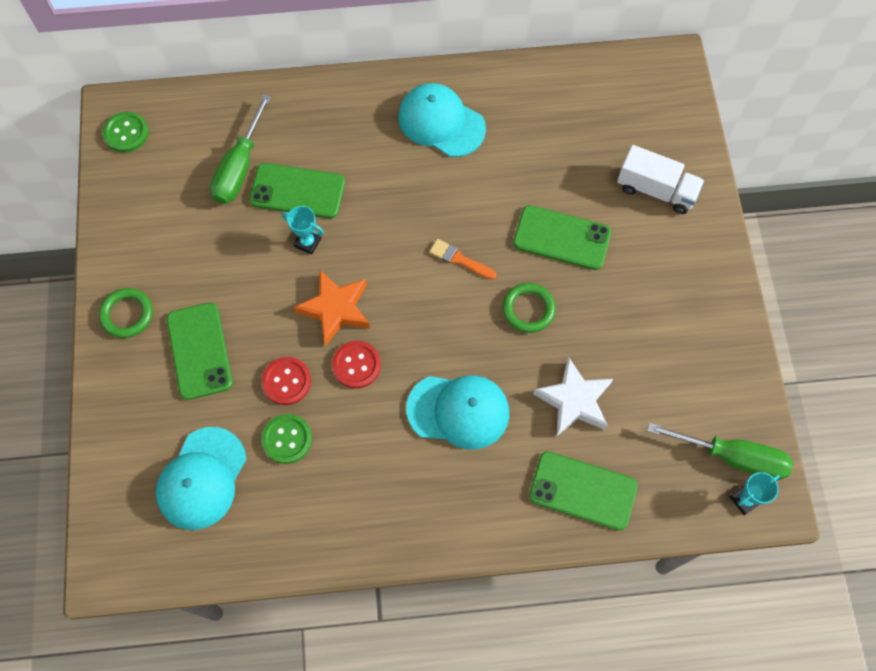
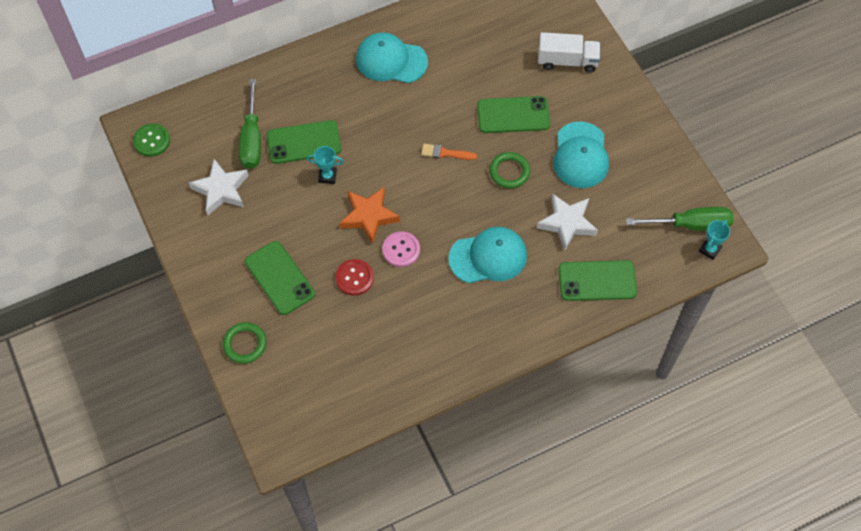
camera: 20 degrees left, 5 degrees down
green ring [99,288,153,338] -> green ring moved to [223,322,267,364]
turquoise cap [156,427,246,530] -> turquoise cap moved to [553,121,609,188]
green button [261,414,312,464] -> none
red button [332,341,381,389] -> pink button [382,231,420,267]
none -> white star [189,159,249,215]

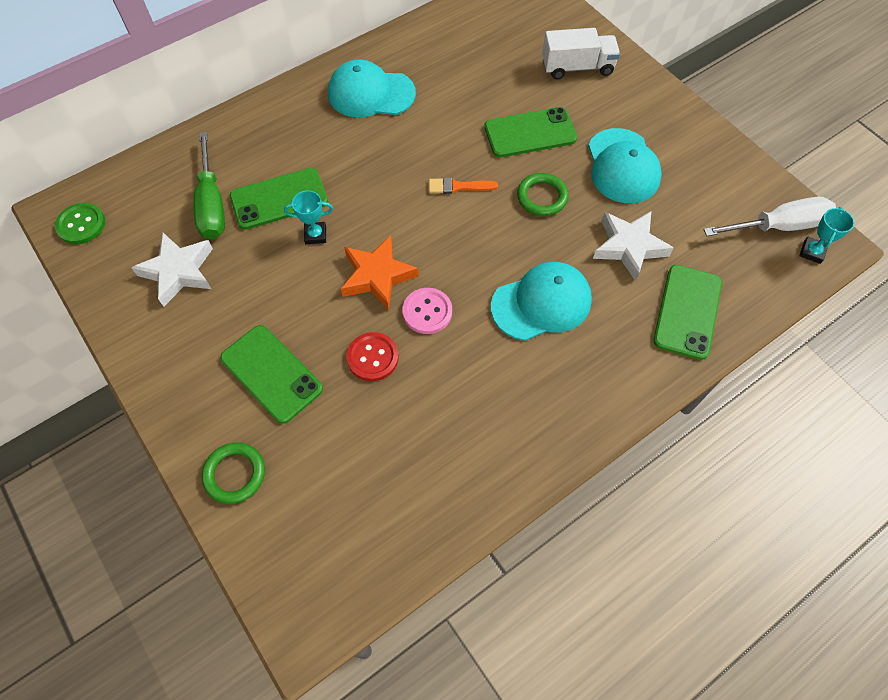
camera: 10 degrees left, 0 degrees up
green phone [559,260,637,301] -> green phone turned 60 degrees counterclockwise [653,265,722,360]
green screwdriver [626,207,734,231] -> white screwdriver [703,197,836,236]

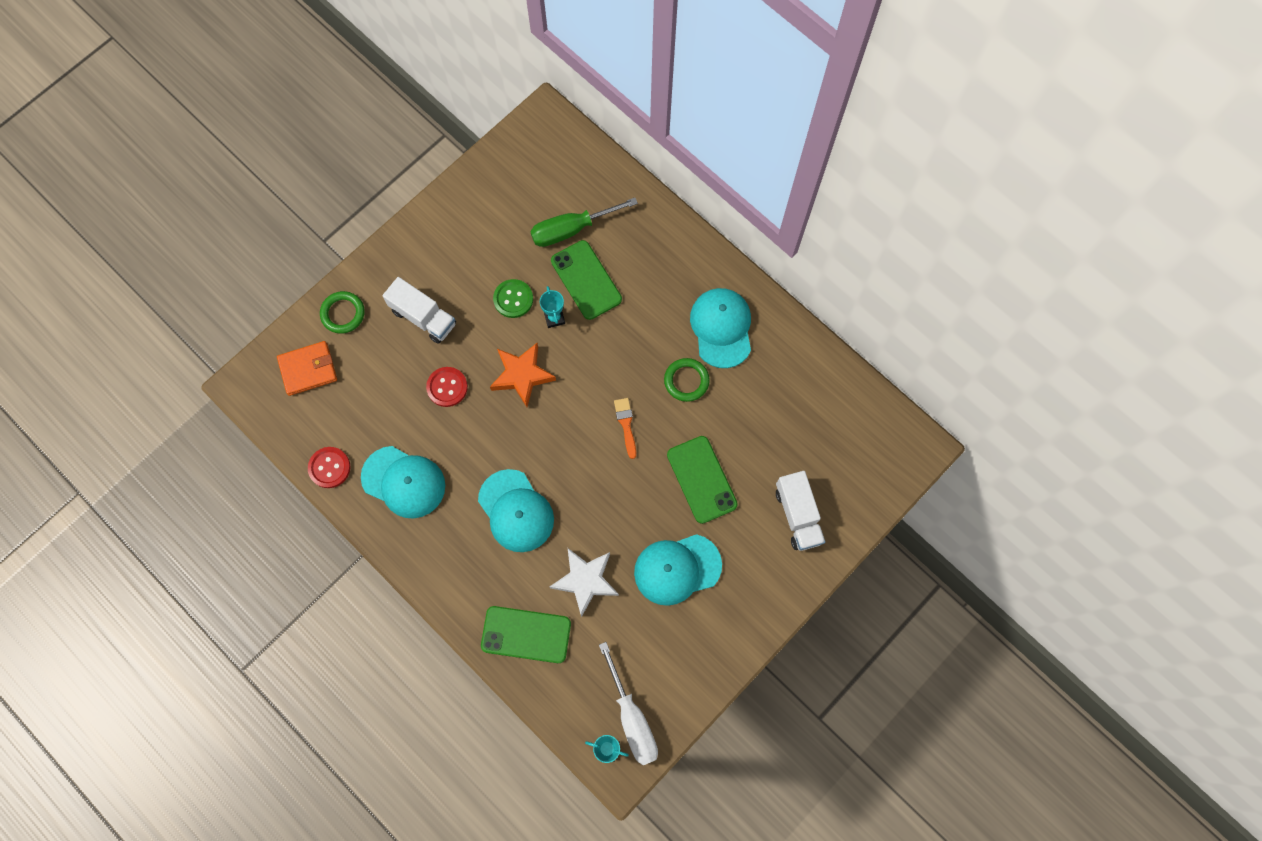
camera: 80 degrees right, 10 degrees up
green button [55,203,105,244] -> green button moved to [493,279,533,318]
white star [131,233,213,306] -> none
green phone [220,325,323,424] -> white truck [382,277,456,344]
pink button [402,288,452,334] -> none
green ring [517,173,569,216] -> green ring moved to [664,358,710,402]
none -> orange wallet [277,341,337,396]
none -> red button [308,447,350,488]
none -> turquoise cap [361,446,445,519]

